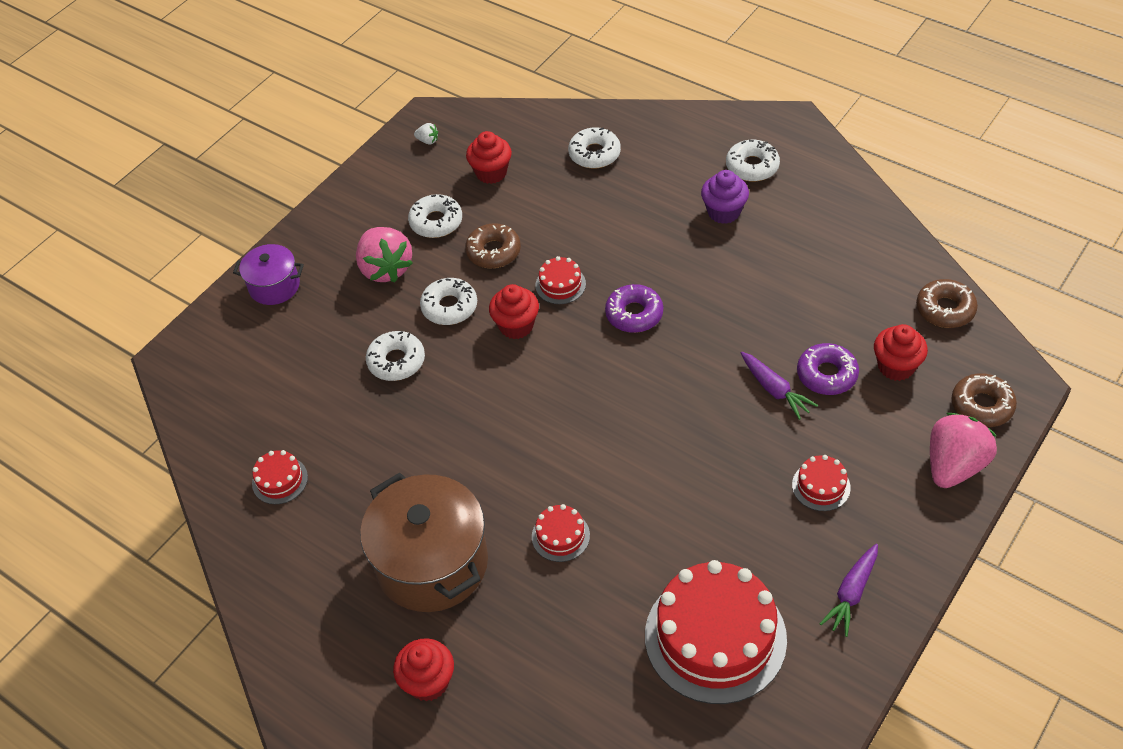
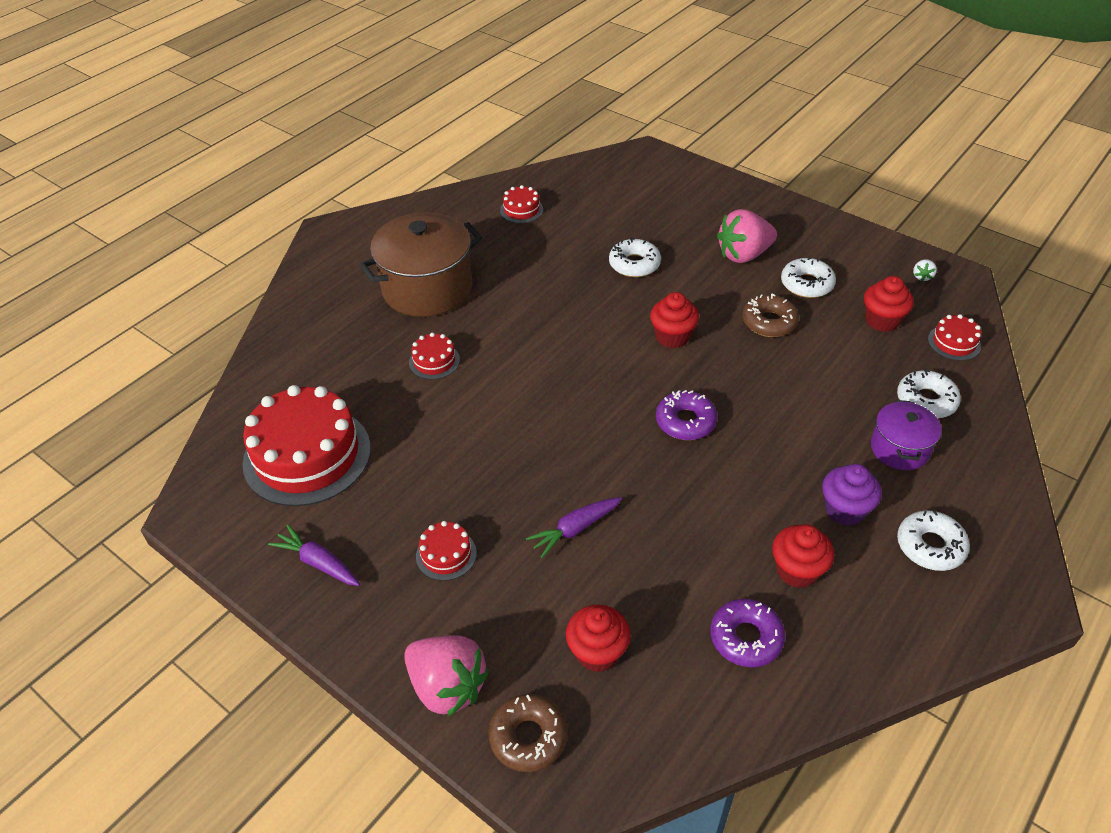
camera: 90 degrees right, 5 degrees down
purple pot [233,244,304,305] -> purple pot moved to [871,400,941,470]
red cupcake [393,638,454,701] -> red cupcake moved to [772,525,834,588]
white donut [420,278,477,325] -> none
red cake [535,256,586,304] -> red cake moved to [928,314,981,361]
purple donut [797,343,859,395] -> purple donut moved to [710,599,785,667]
brown donut [916,279,978,328] -> none

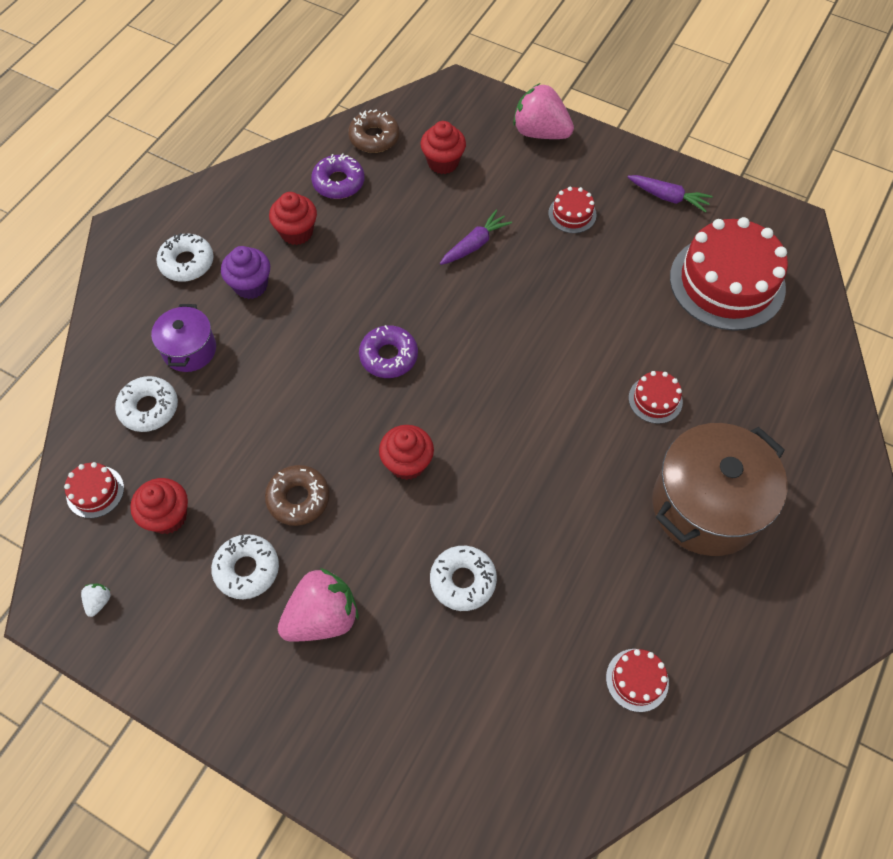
camera: 170 degrees right, 15 degrees up
brown donut [488,694,568,772] -> brown donut moved to [348,110,400,153]

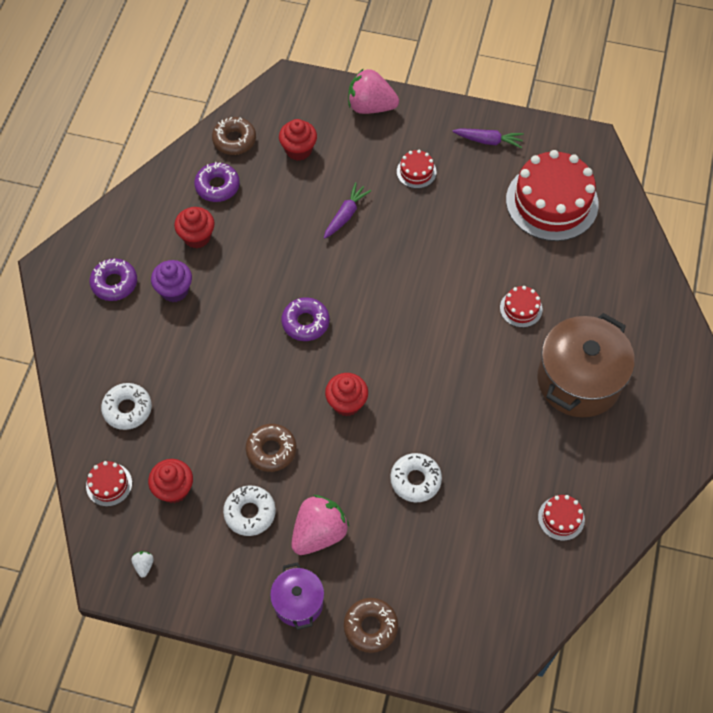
camera: 15 degrees left, 0 degrees up
purple pot [151,304,216,372] -> purple pot moved to [270,562,324,630]
white donut [156,233,214,282] -> purple donut [90,258,137,301]
none -> brown donut [344,598,398,653]

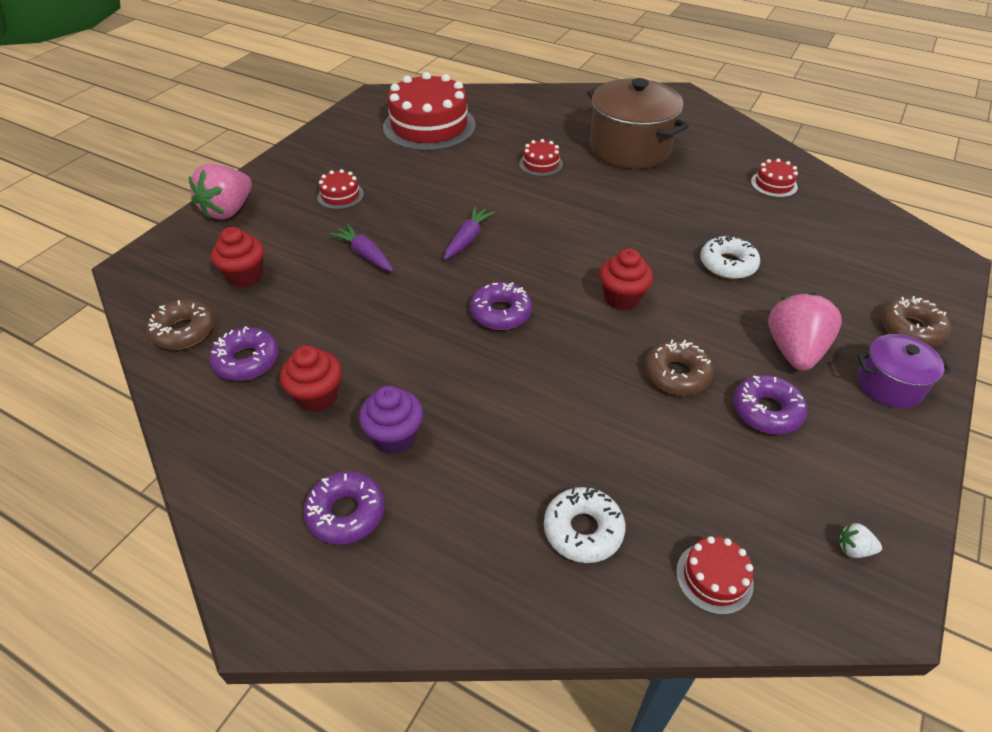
camera: 75 degrees left, 15 degrees down
red cupcake [148,459,193,503] -> none
white donut [223,486,276,536] -> purple donut [733,375,807,434]
pink strawberry [291,495,349,555] -> pink strawberry turned 45 degrees clockwise [768,292,842,371]
purple carrot [452,128,524,148] -> purple carrot moved to [444,206,495,260]

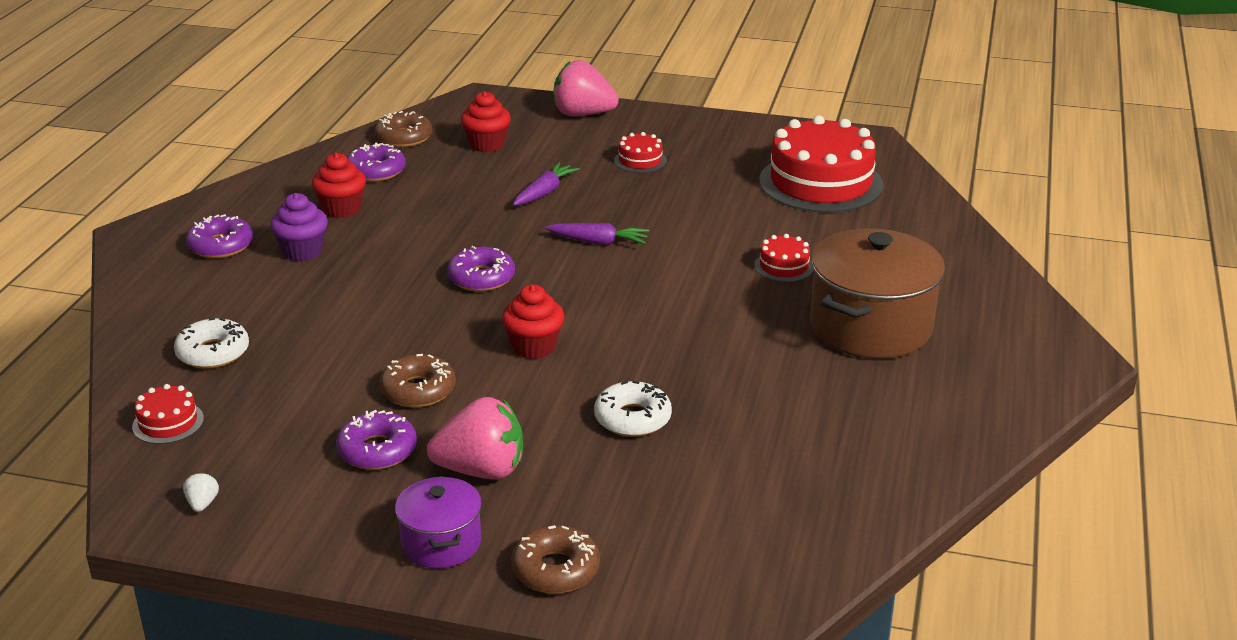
camera: 75 degrees right, 15 degrees down
red cake [751,159,798,198] -> none

